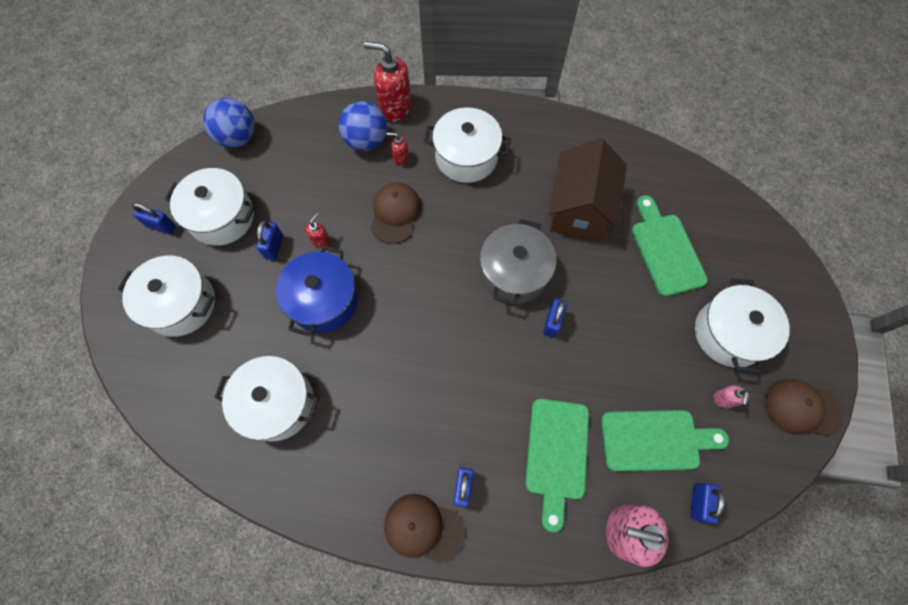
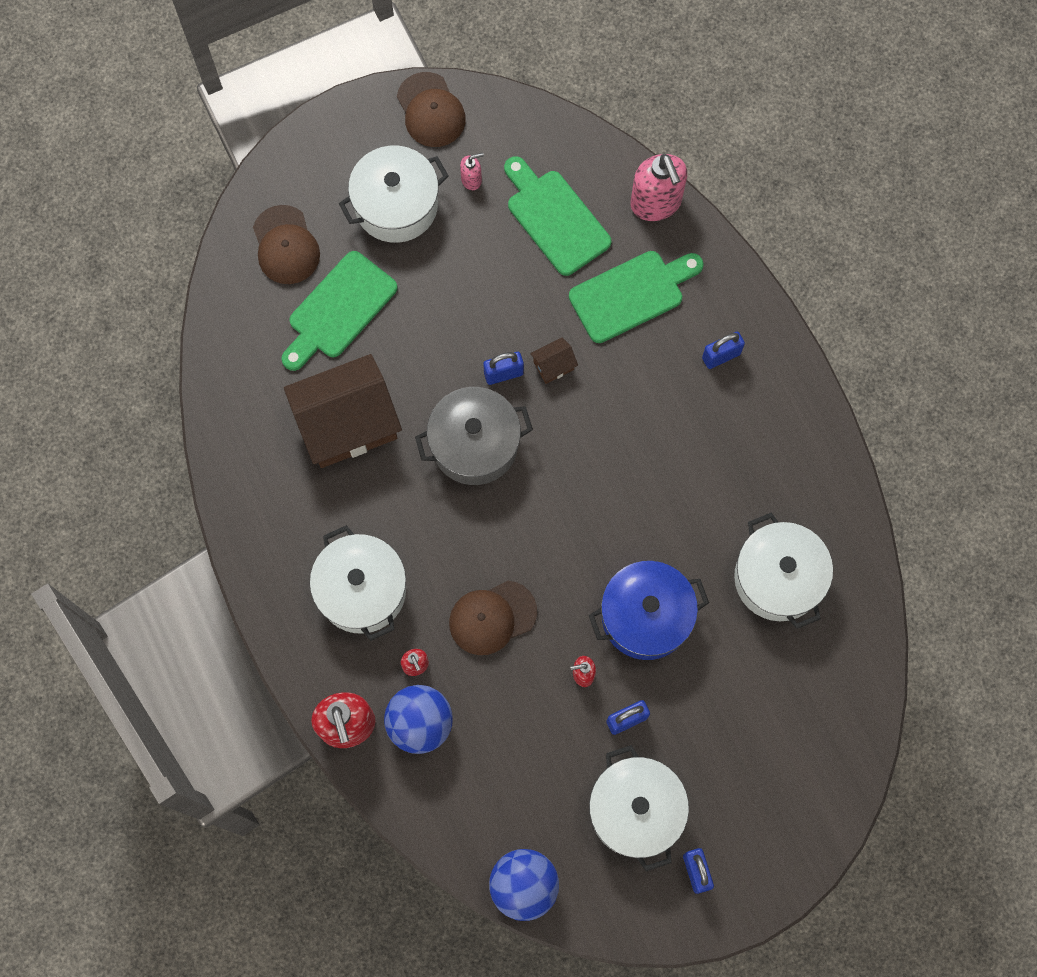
camera: 125 degrees left, 5 degrees up
white pot [118,255,215,337] -> none
brown cap [384,494,464,564] -> brown cap moved to [253,205,320,284]
blue padlock [690,483,724,524] -> none
none -> brown house [530,337,578,384]

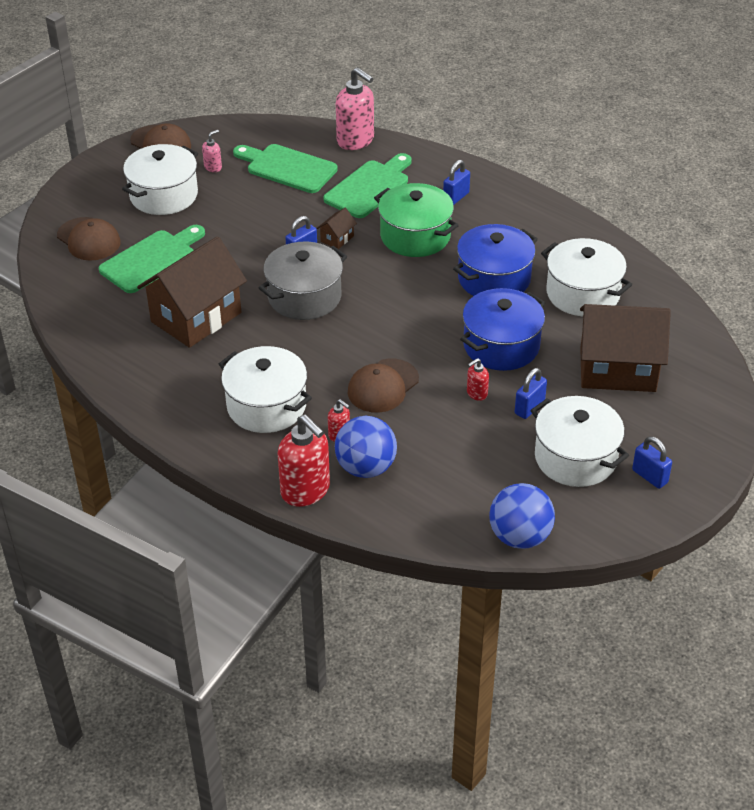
camera: 25 degrees left, 30 degrees down
green cutting board [281,251,398,371] -> green cutting board turned 150 degrees counterclockwise [99,225,205,293]
none -> green pot [374,183,459,257]
none -> blue pot [453,224,538,296]
none -> brown house [580,304,671,392]

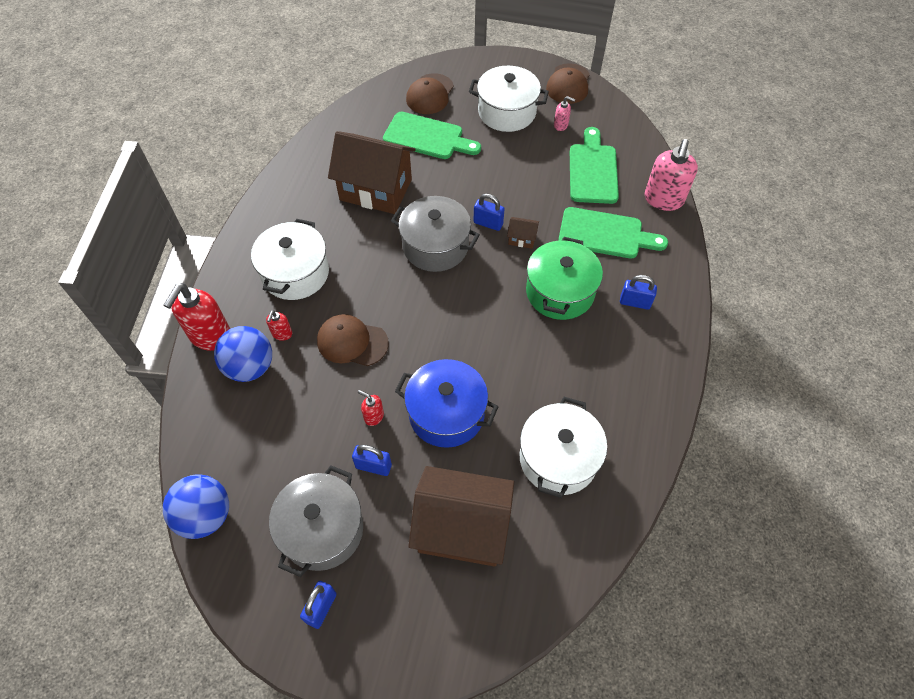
camera: 65 degrees right, 15 degrees up
blue pot [453,224,538,296] -> none
white pot [530,396,629,487] -> grey pot [269,465,363,577]
brown house [580,304,671,392] -> brown house turned 60 degrees counterclockwise [409,466,514,567]

